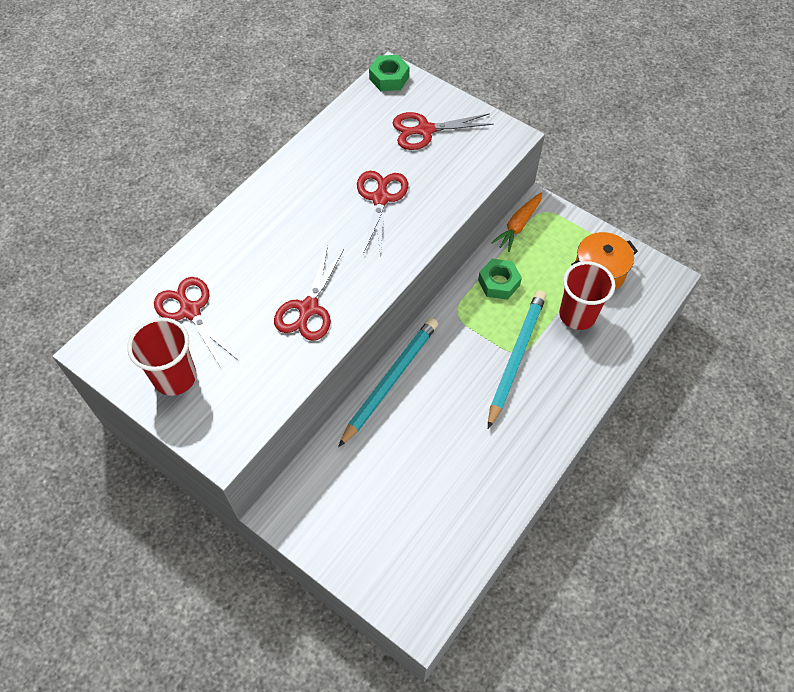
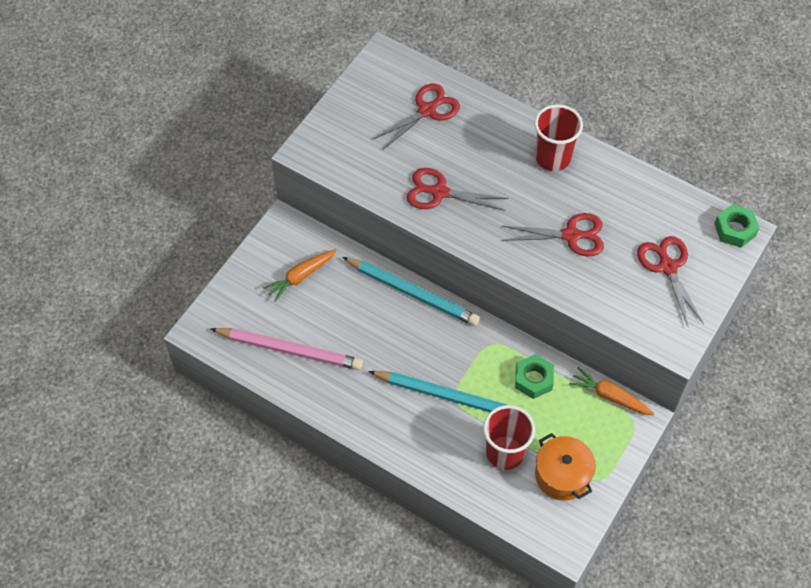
camera: 85 degrees right, 0 degrees up
red cup [127,317,196,396] -> red cup moved to [534,104,583,171]
none -> pink pencil [211,328,363,370]
none -> orange carrot [263,249,337,302]

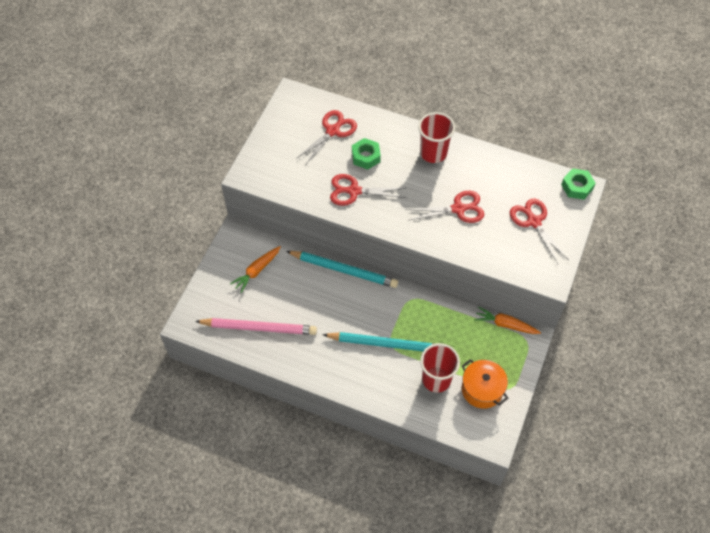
camera: 10 degrees left, 0 degrees up
green nut [515,354,554,399] -> green nut moved to [352,138,381,170]

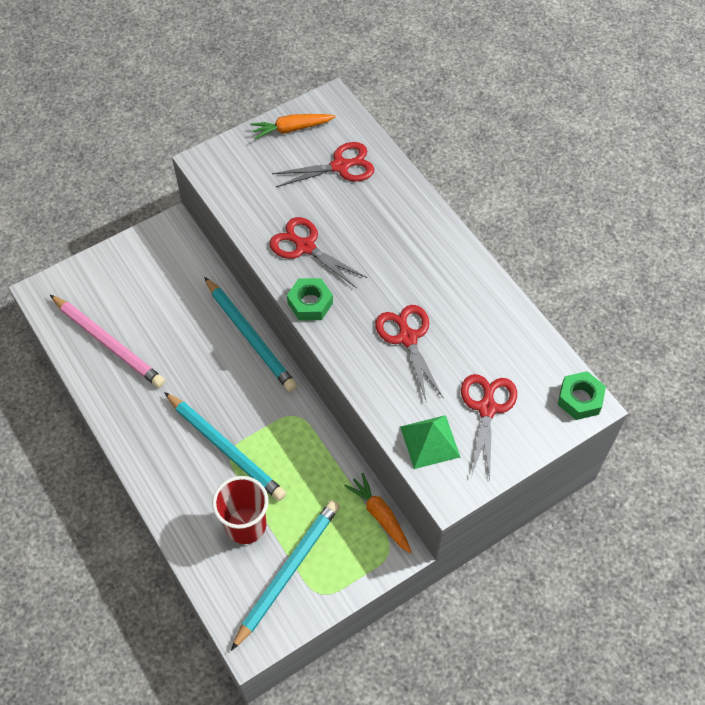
camera: 35 degrees right, 0 degrees up
orange carrot [230,246,281,293] -> orange carrot moved to [250,114,335,140]
green nut [352,138,381,170] -> green nut moved to [287,278,333,321]
red scissors [406,191,484,223] -> red scissors turned 135 degrees counterclockwise [375,305,443,403]
red cup [418,112,455,163] -> none
orange pot [462,359,508,409] -> turquoise pencil [231,500,340,651]
none -> green pyramid [400,415,460,469]

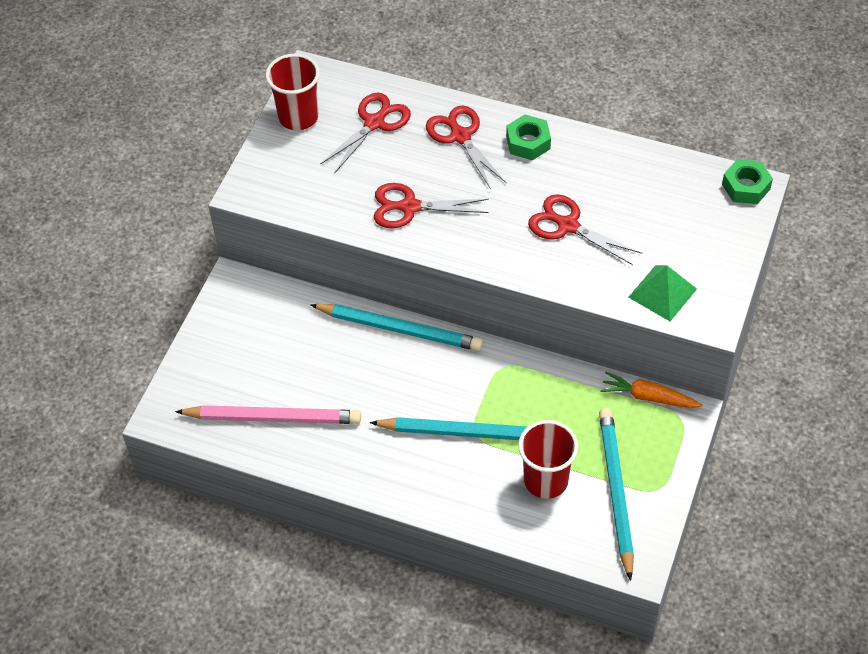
camera: 35 degrees left, 5 degrees down
orange carrot [250,114,335,140] -> red cup [266,54,320,130]
green nut [287,278,333,321] -> green nut moved to [506,114,551,160]
red scissors [461,374,517,480] -> red scissors moved to [426,106,507,189]

